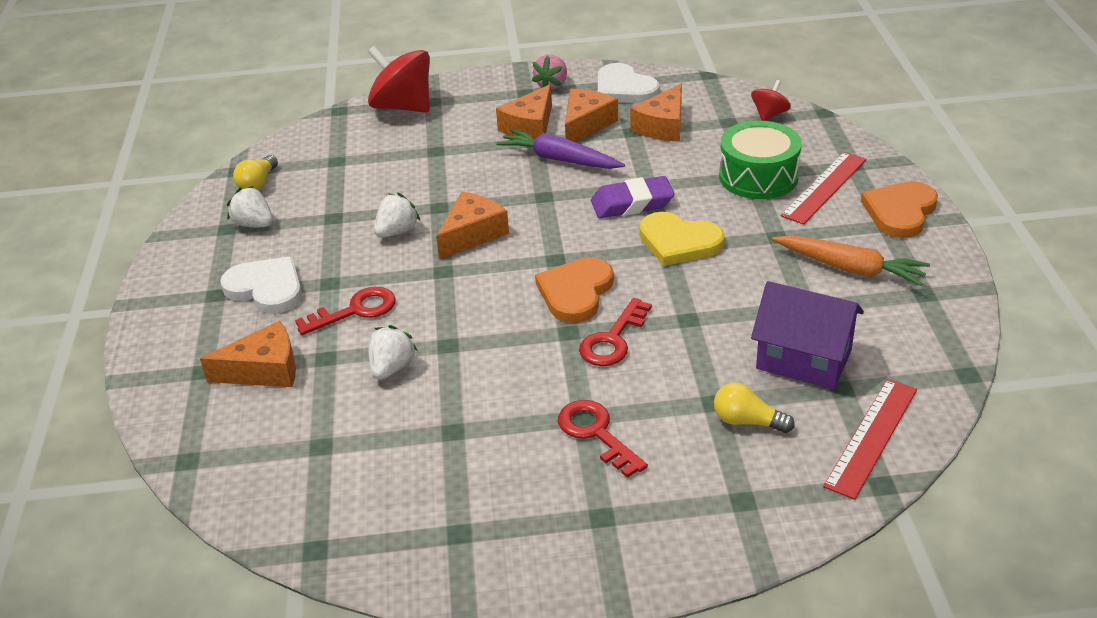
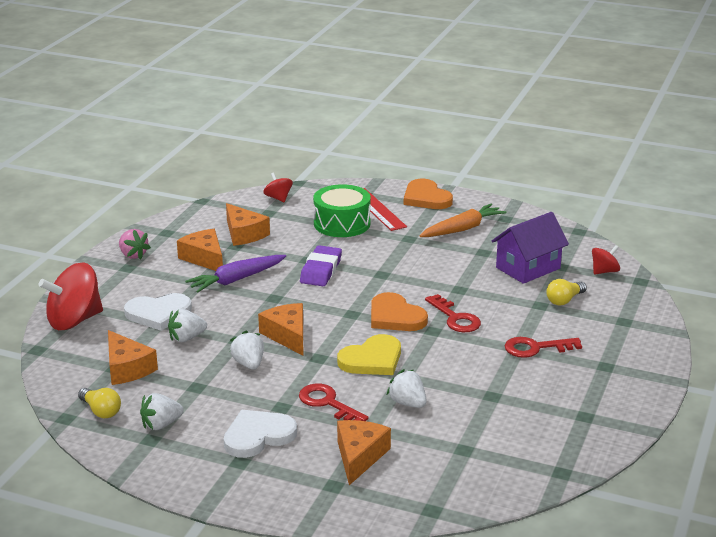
camera: 65 degrees left, 10 degrees down
red key [295,287,396,335] -> red key turned 45 degrees counterclockwise [299,384,369,421]
orange cheese [496,84,552,140] -> orange cheese moved to [108,330,158,385]
white heart [598,63,660,103] -> white heart moved to [124,293,192,331]
yellow heart [639,212,725,266] -> yellow heart moved to [337,334,401,375]
red ruler [823,379,917,500] -> red spinning top [592,245,620,275]
none -> white strawberry [168,309,207,342]

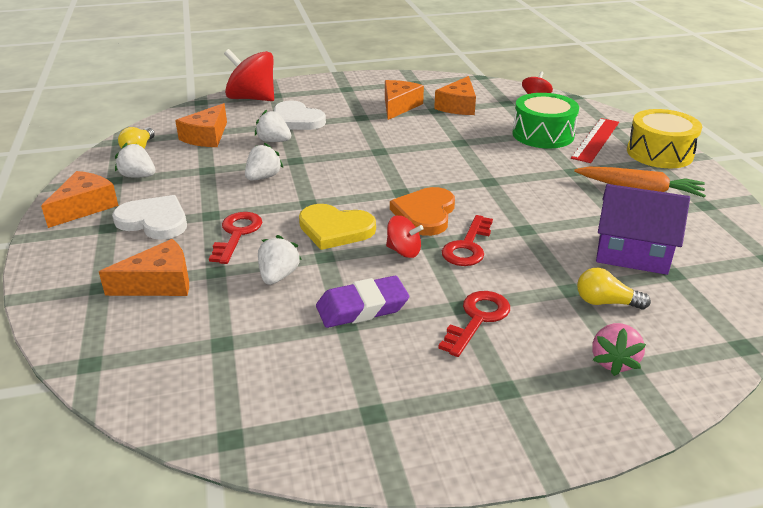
camera: 55 degrees right, 5 degrees up
pink strawberry [119,229,151,260] -> pink strawberry moved to [592,323,646,376]
purple carrot [185,255,286,293] -> none
orange cheese [258,303,303,356] -> orange cheese moved to [41,171,118,228]
purple eraser [300,245,342,286] -> purple eraser moved to [316,276,409,328]
orange heart [404,179,453,209] -> yellow drum [627,109,702,168]
red key [505,337,582,358] -> red key turned 75 degrees clockwise [438,291,510,357]
red spinning top [592,245,620,275] -> red spinning top moved to [386,215,424,258]

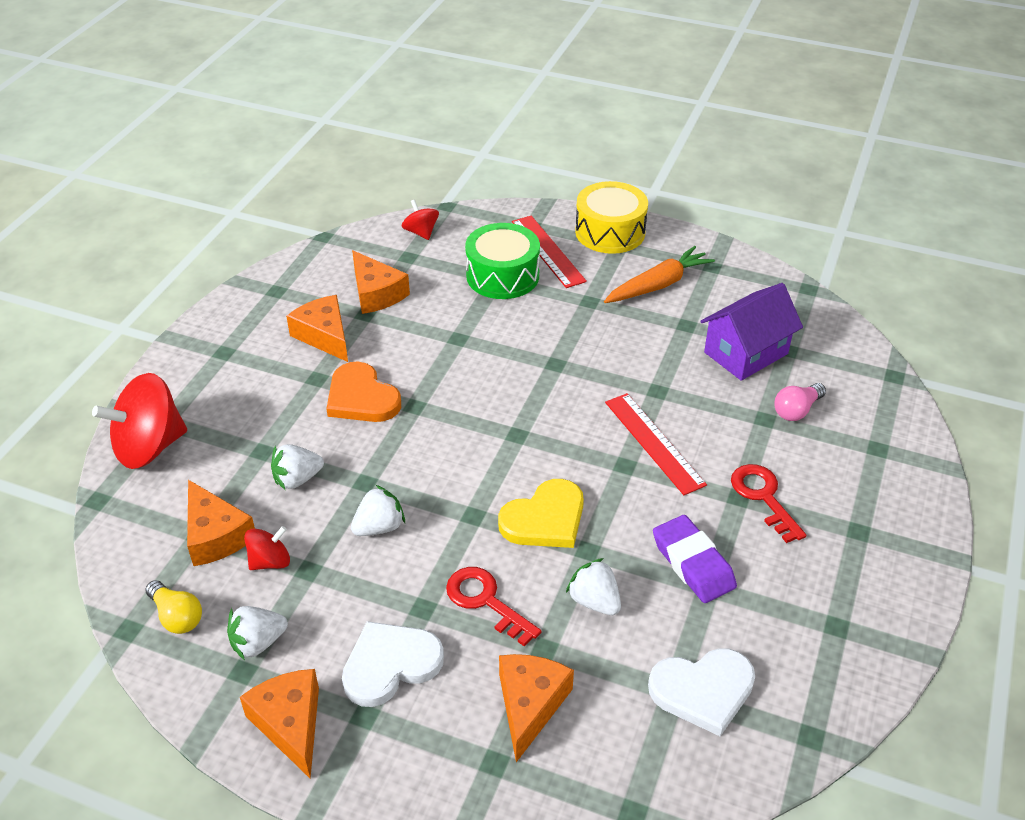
camera: 55 degrees left, 10 degrees up
white strawberry [245,142,283,180] -> white strawberry turned 75 degrees clockwise [351,485,405,536]
white heart [274,100,326,130] -> white heart moved to [648,648,755,736]
purple eraser [316,276,409,328] -> purple eraser turned 45 degrees counterclockwise [653,515,737,603]
red spinning top [386,215,424,258] -> red spinning top moved to [244,526,290,570]
orange heart [390,187,455,236] -> orange heart moved to [326,361,401,422]
red key [442,215,493,266] -> red ruler [605,393,707,495]
yellow light bulb [577,268,651,309] -> pink light bulb [774,383,826,421]
pink strawberry [592,323,646,376] -> none

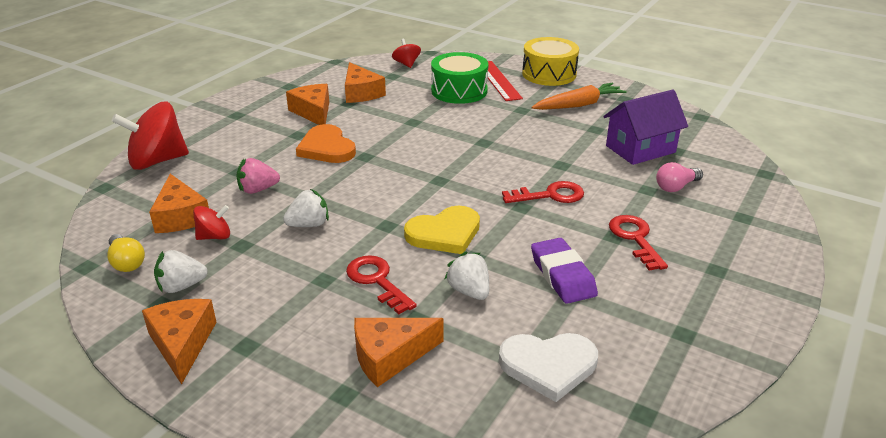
camera: 10 degrees right, 10 degrees down
white strawberry [271,444,324,490] -> pink strawberry [236,158,280,194]
white heart [342,621,444,707] -> none
orange cheese [499,654,574,762] -> orange cheese turned 135 degrees counterclockwise [354,318,443,387]
red ruler [605,393,707,495] -> red key [502,181,584,203]

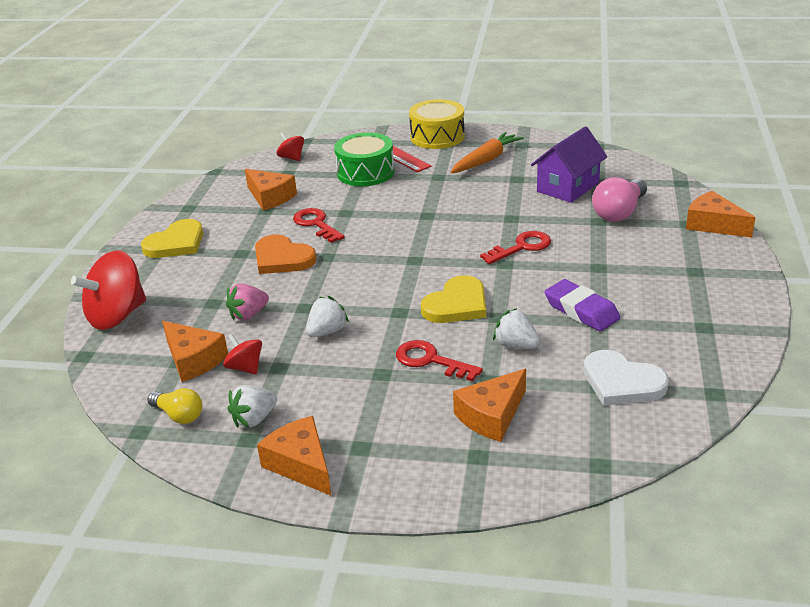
camera: 20 degrees left, 0 degrees up
red spinning top [193,205,230,240] -> red spinning top turned 90 degrees counterclockwise [223,334,262,374]
orange cheese [286,84,329,125] -> orange cheese moved to [686,191,756,238]
white heart [499,333,598,402] -> white heart turned 60 degrees clockwise [584,350,669,406]
red key [609,215,668,270] -> red key moved to [293,208,345,243]
pink light bulb [656,162,703,192] -> pink light bulb [592,177,647,222], size x1.60
none -> yellow heart [141,219,203,258]

